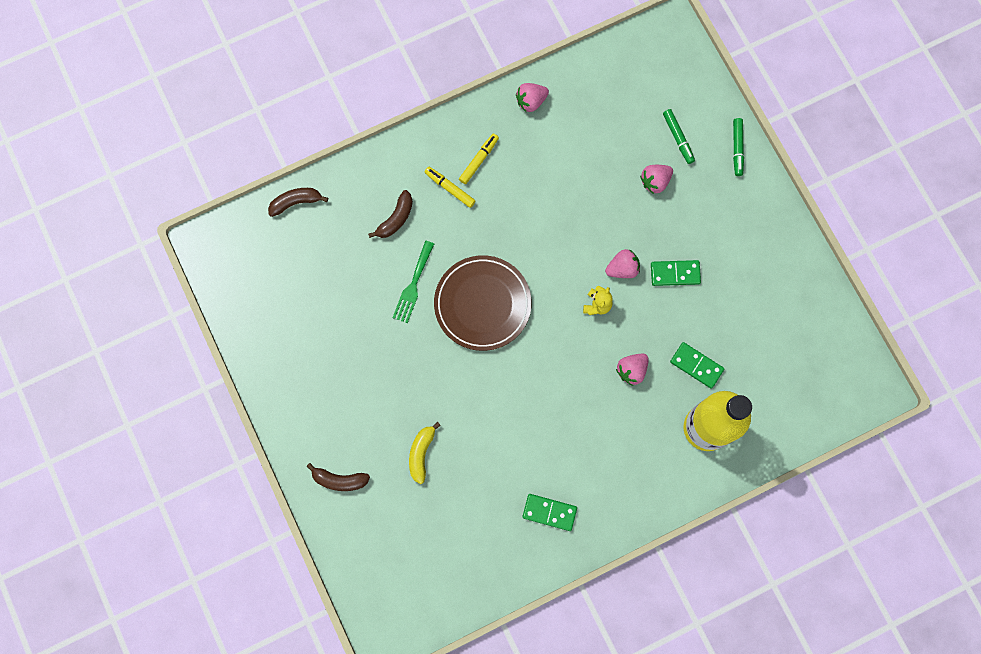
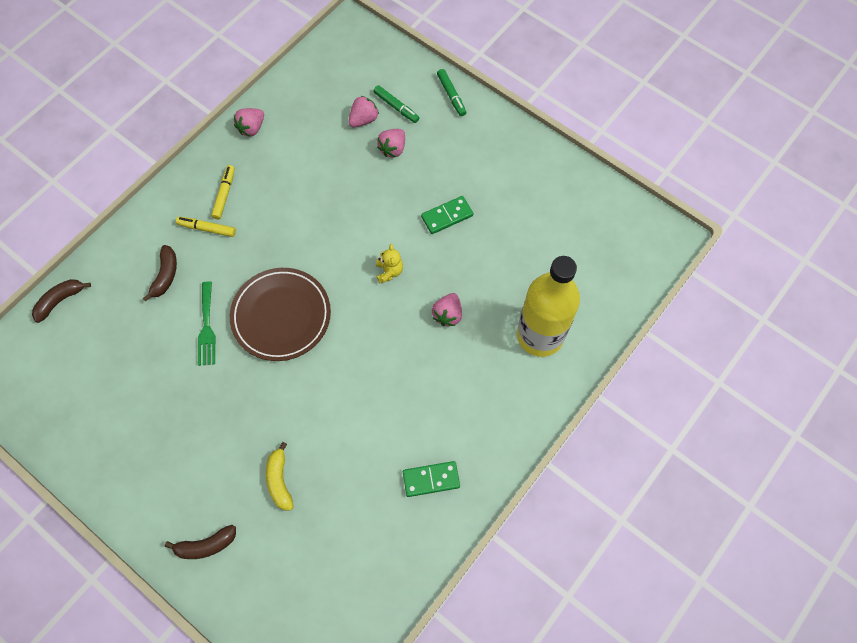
camera: 25 degrees left, 10 degrees down
pink strawberry [605,249,640,278] -> pink strawberry moved to [348,96,379,127]
green domino [670,342,724,389] -> none

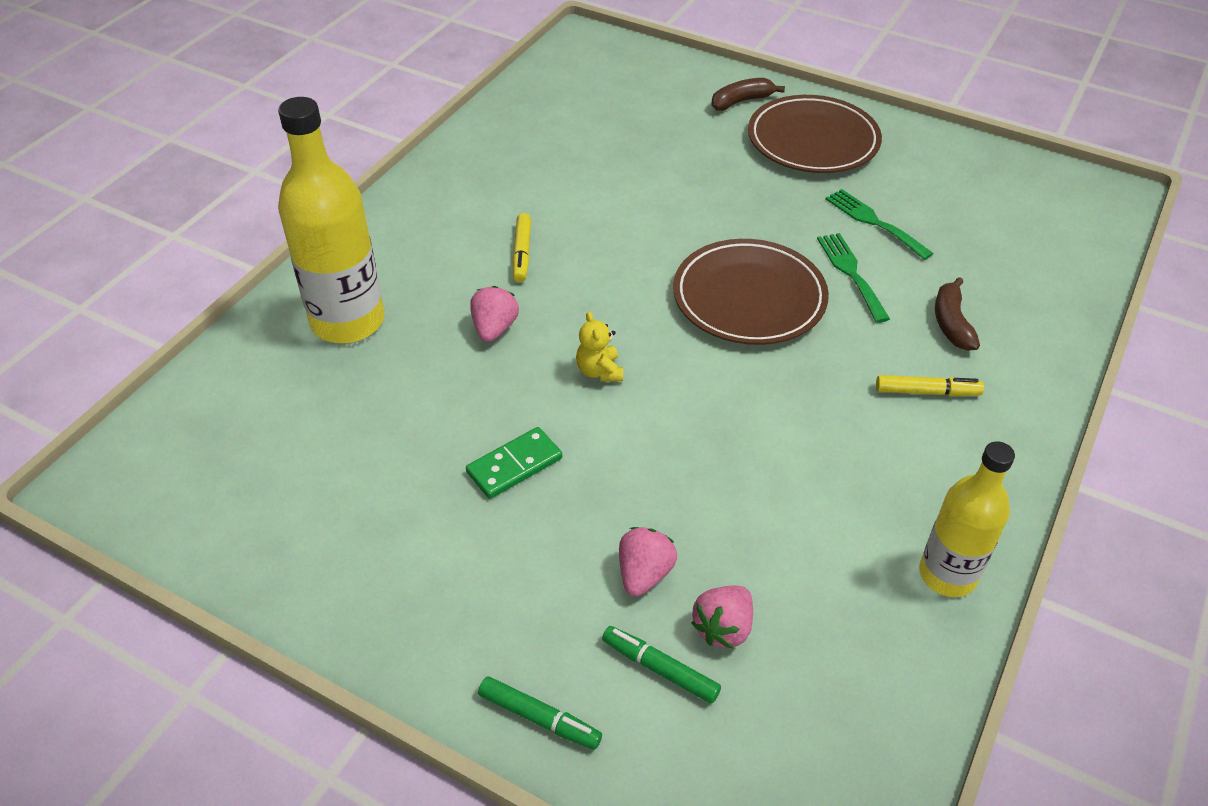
camera: 170 degrees right, 20 degrees down
brown banana [32,279,91,323] -> none
yellow marker [211,165,235,219] -> yellow marker moved to [512,213,531,282]
pink strawberry [234,108,264,137] -> yellow bottle [919,441,1015,597]
yellow banana [266,442,293,510] -> none
green domino [403,461,460,497] -> none
green marker [437,69,466,116] -> green marker turned 150 degrees clockwise [478,676,602,750]
none -> brown plate [748,95,882,173]
none -> green fork [825,189,934,260]

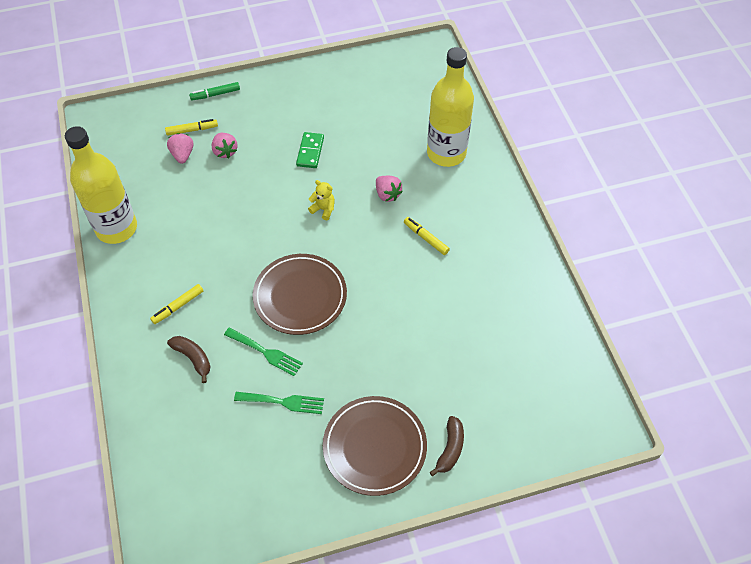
camera: 135 degrees right, 10 degrees up
green marker [602,626,721,704] -> yellow marker [165,119,218,136]
yellow bottle [919,441,1015,597] -> yellow bottle [65,126,137,244], size x1.56

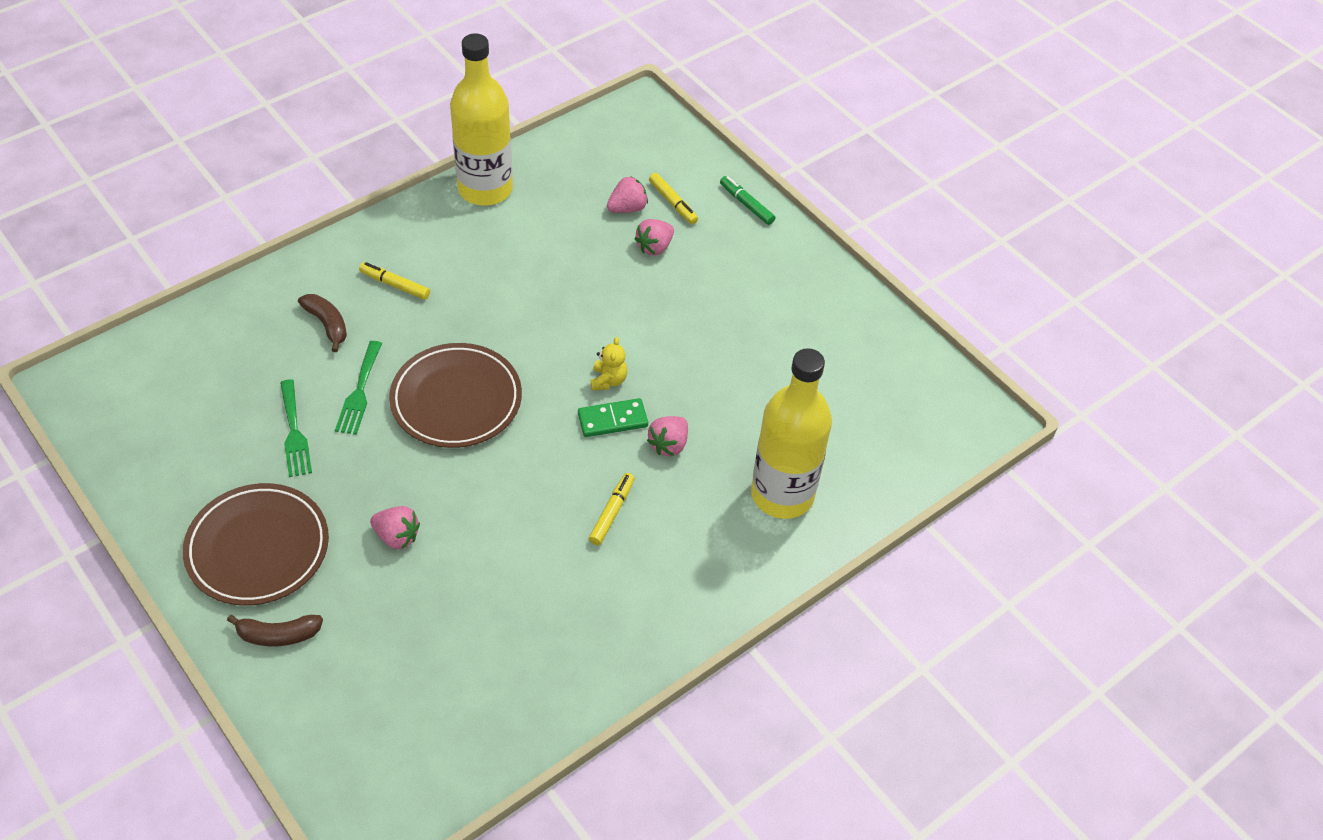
camera: 65 degrees right, 5 degrees down
brown banana [167,336,211,383] -> brown banana turned 60 degrees counterclockwise [298,294,347,352]
green domino [296,132,324,168] -> green domino moved to [578,398,648,437]
none -> pink strawberry [370,506,420,549]

